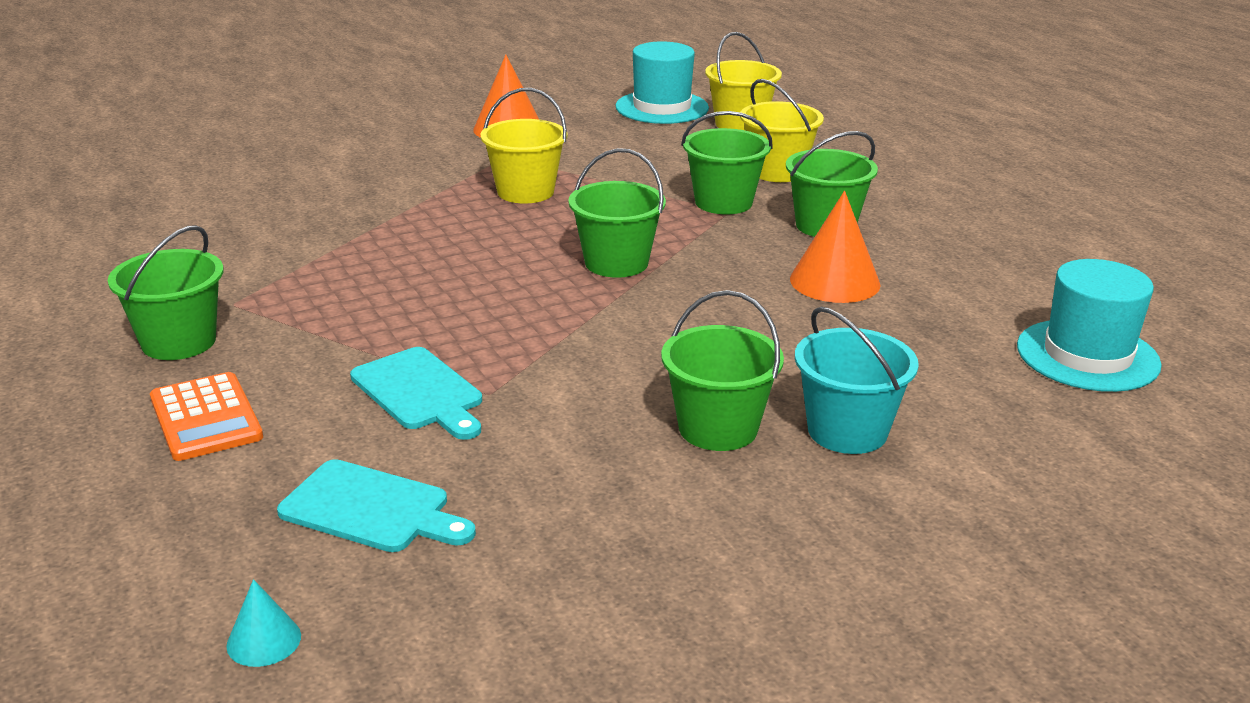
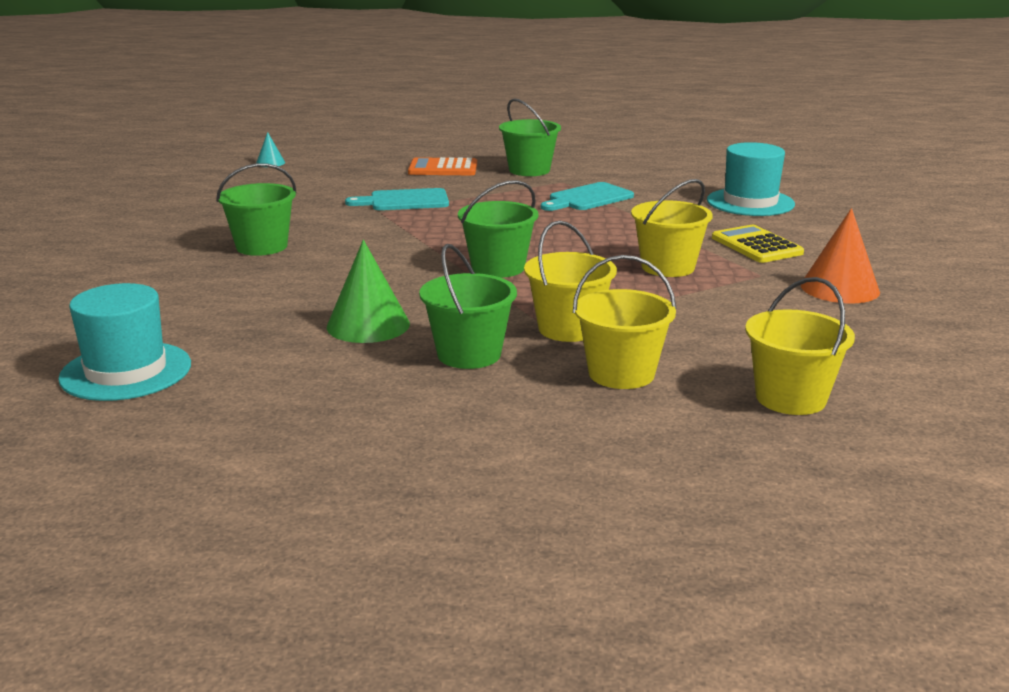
camera: 120 degrees right, 5 degrees down
turquoise cutting board [277,459,476,552] -> turquoise cutting board moved to [541,182,634,211]
turquoise hat [615,41,709,124] -> turquoise hat moved to [707,142,795,216]
green bucket [681,111,773,214] -> yellow bucket [524,220,617,342]
orange cone [790,191,881,303] -> green cone [327,240,410,343]
turquoise bucket [795,307,919,454] -> none
none -> yellow calculator [712,225,804,263]

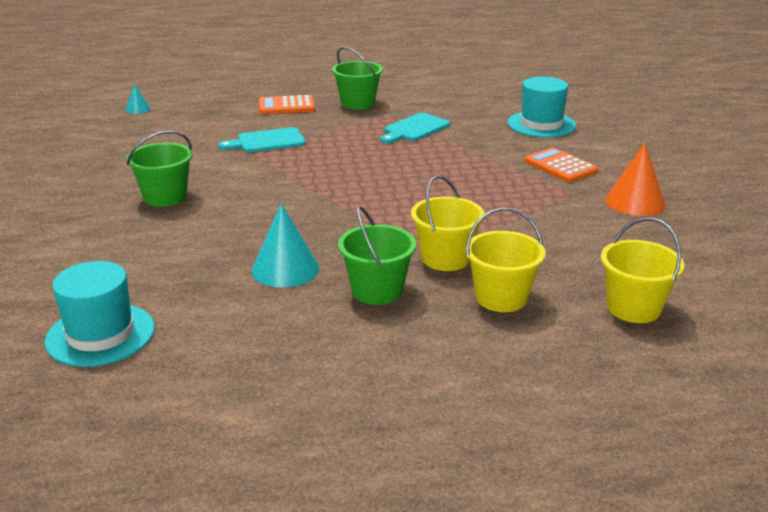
camera: 10 degrees left, 5 degrees up
green cone [327,240,410,343] -> turquoise cone [252,204,319,288]
green bucket [458,180,539,278] -> none
yellow bucket [631,179,713,277] -> none
yellow calculator [712,225,804,263] -> orange calculator [524,147,598,182]

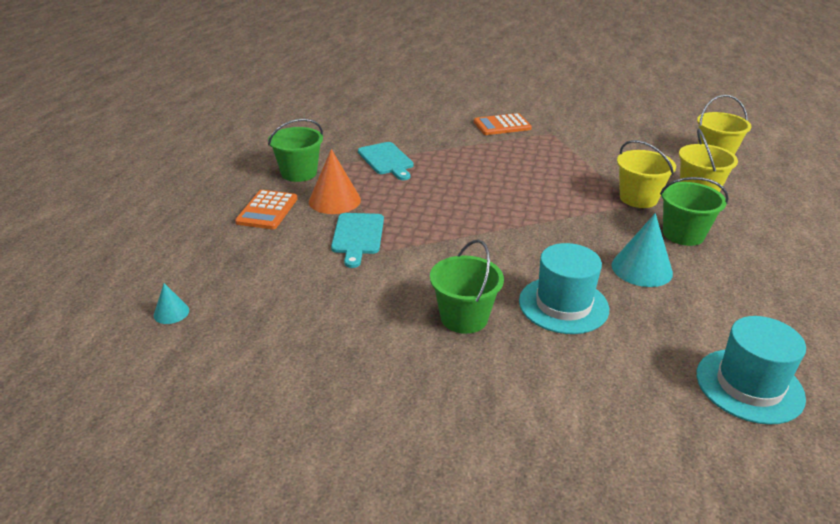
camera: 70 degrees left, 5 degrees up
turquoise hat [507,77,576,138] -> turquoise hat moved to [519,243,609,334]
orange cone [605,143,666,216] -> orange cone moved to [309,149,361,214]

